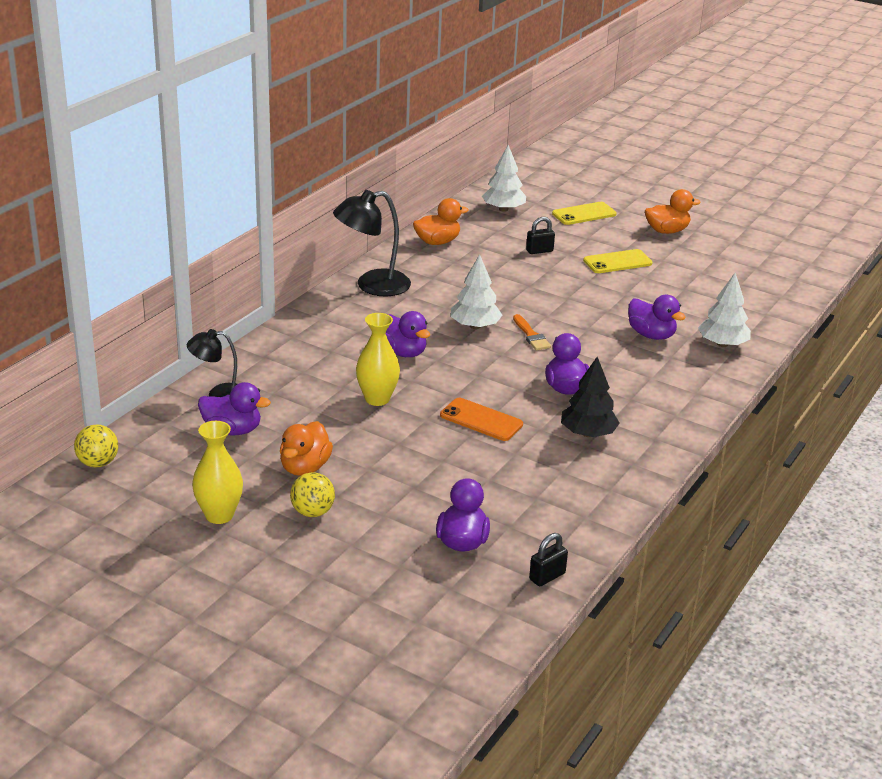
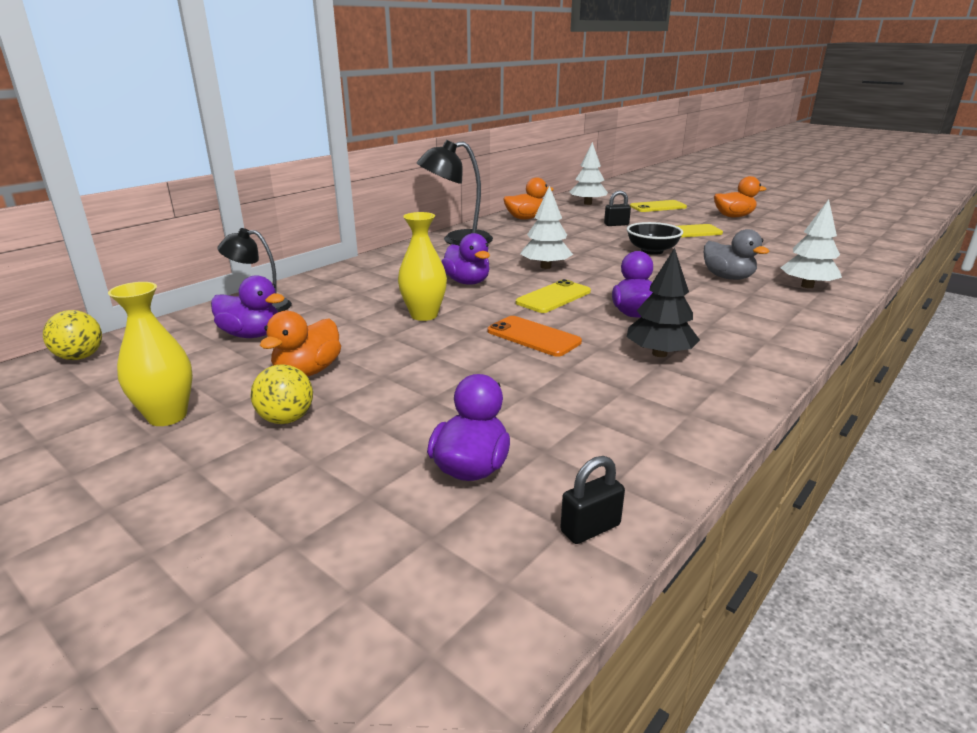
camera: 10 degrees right, 5 degrees down
orange brush [513,314,551,350] -> none
purple duck [628,295,686,340] -> grey duck [704,229,769,280]
none -> yellow phone [516,279,591,313]
none -> black bowl [627,222,683,255]

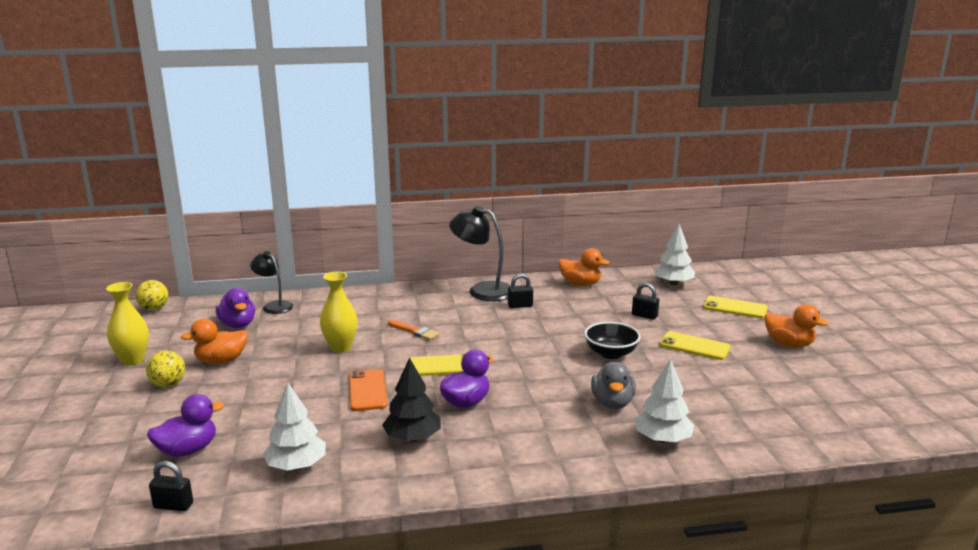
camera: 40 degrees right, 5 degrees down
purple duck [442,233,490,285] -> orange brush [388,320,439,340]
white tree [521,186,573,269] -> white tree moved to [263,383,326,471]
none -> black padlock [508,274,533,308]

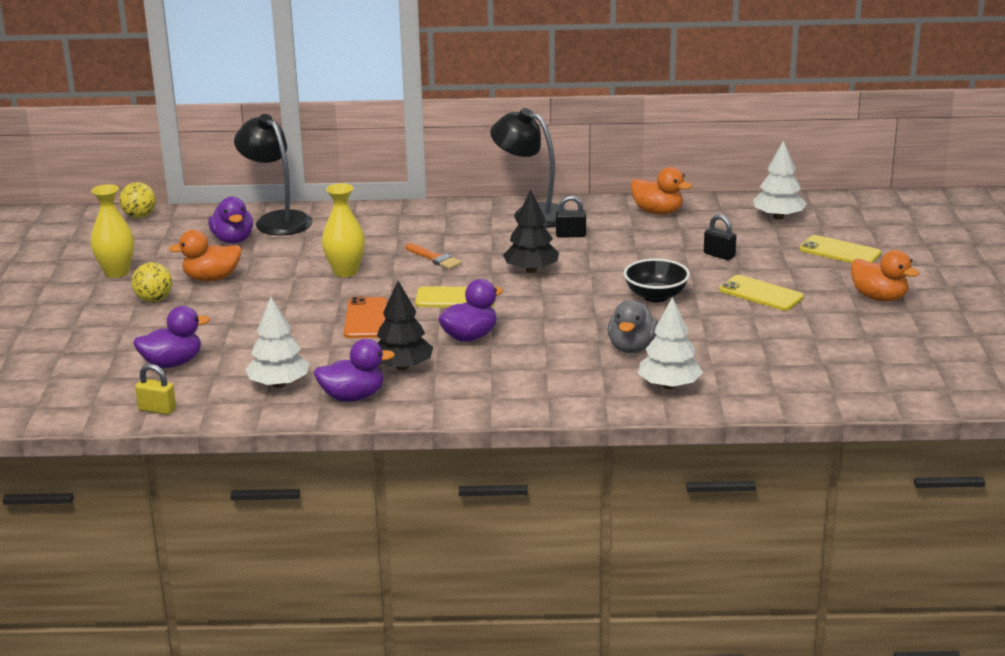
camera: 10 degrees right, 5 degrees up
black padlock [149,461,193,511] -> yellow padlock [135,364,176,415]
black lamp [250,251,294,314] -> black lamp [234,114,312,235], size x1.59
none -> purple duck [314,339,395,402]
none -> black tree [503,190,559,273]

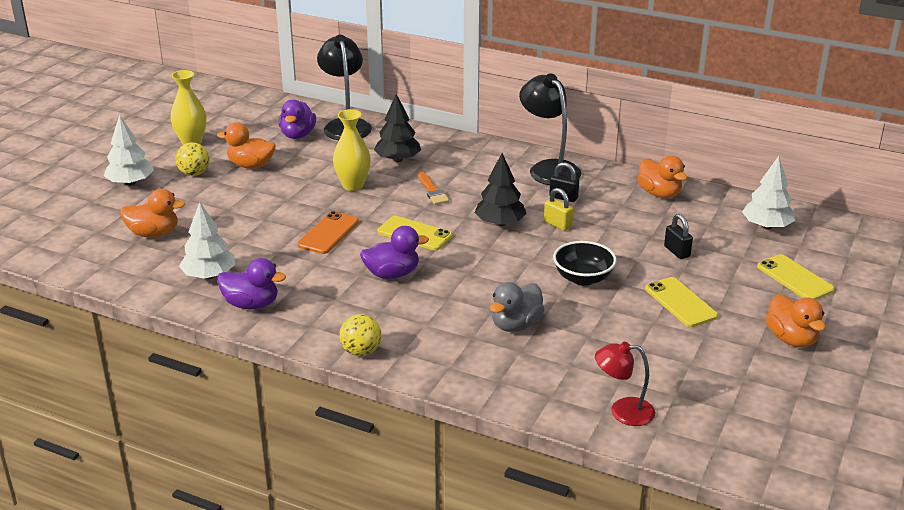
camera: 25 degrees right, 5 degrees up
yellow ball [119,182,156,218] -> yellow ball moved to [339,314,382,356]
purple duck [133,306,210,368] -> orange duck [120,189,185,238]
yellow padlock [135,364,176,415] -> yellow padlock moved to [544,188,573,231]
black tree [377,281,433,371] -> black tree moved to [374,94,421,162]
white tree [638,297,703,390] -> white tree moved to [104,115,154,186]
none -> red lamp [595,342,655,426]

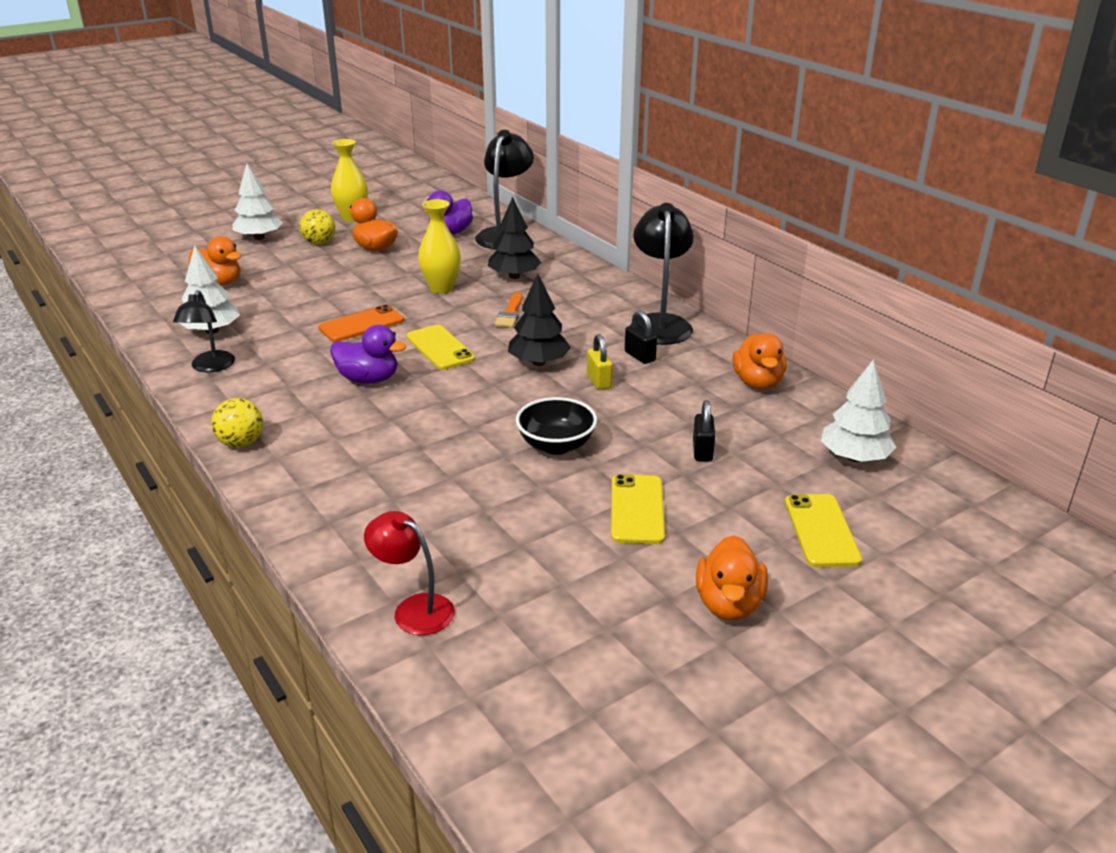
camera: 30 degrees right, 0 degrees up
purple duck [217,258,286,309] -> black lamp [173,290,235,372]
grey duck [490,282,545,332] -> none

